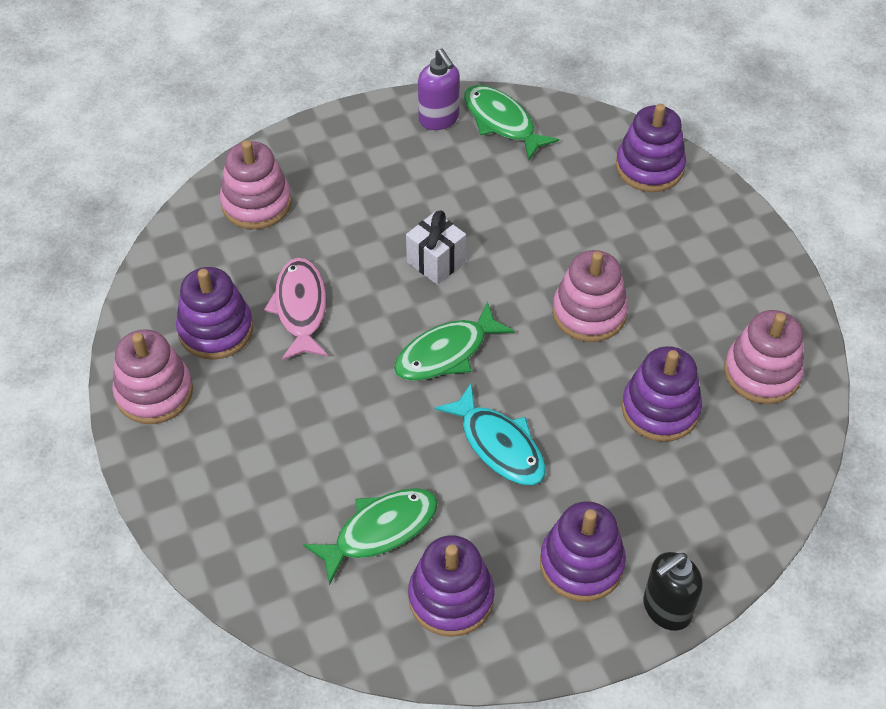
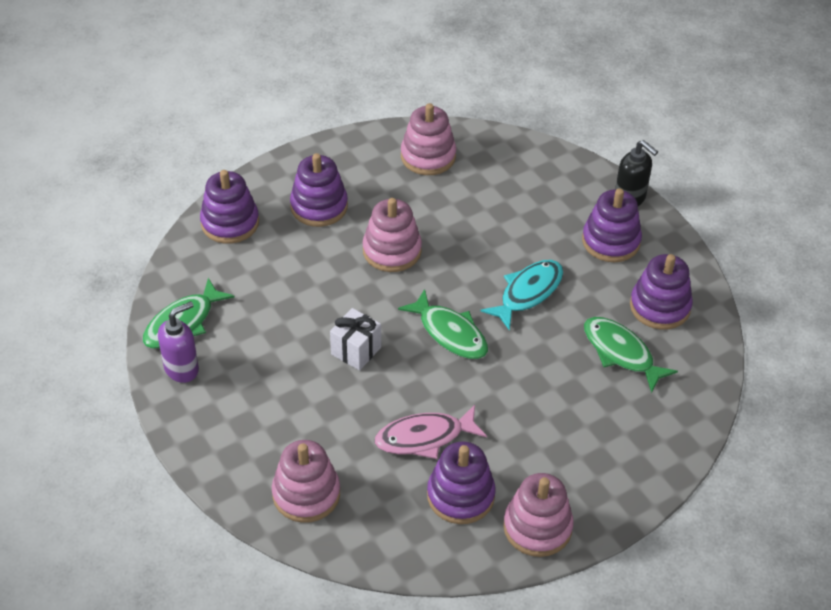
camera: 100 degrees left, 5 degrees down
purple stacking toy [622,346,702,442] -> purple stacking toy moved to [290,153,348,227]

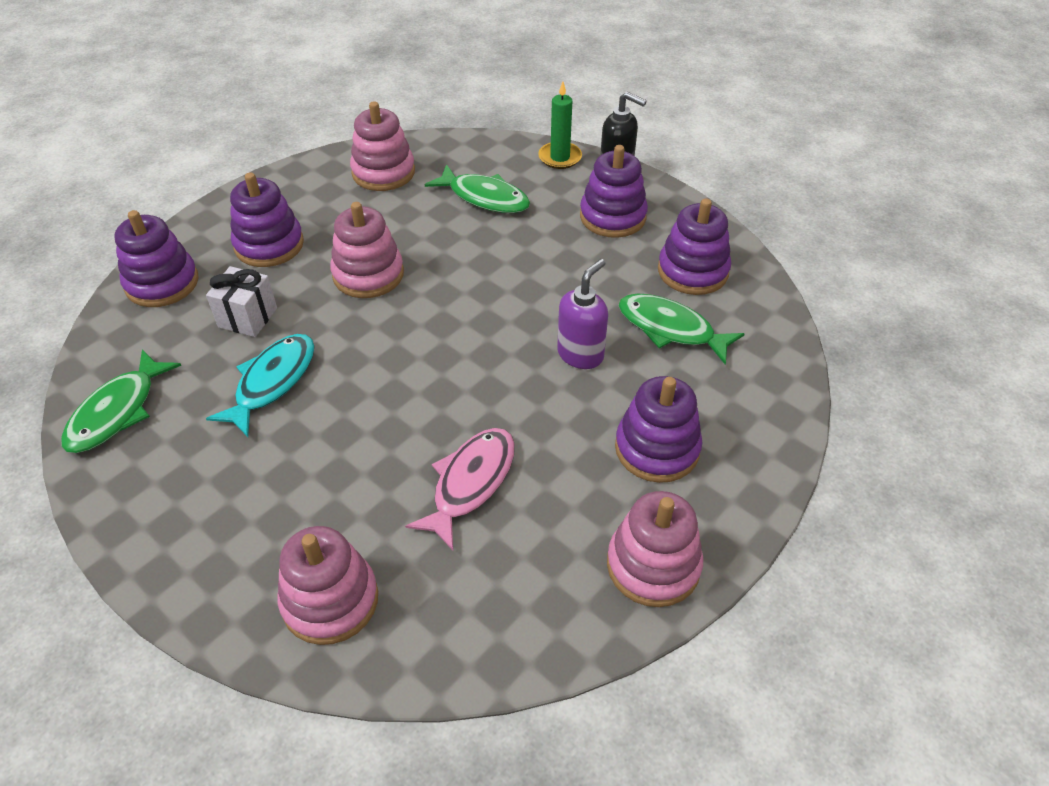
camera: 15 degrees left, 0 degrees up
purple soap dispenser [158,301,199,383] -> purple soap dispenser moved to [557,259,608,369]
white gift [330,308,381,371] -> white gift moved to [206,266,277,337]
pink fish [375,405,487,459] -> pink fish turned 150 degrees clockwise [405,428,515,550]
green fish [398,289,488,359] -> green fish moved to [425,164,530,213]
purple stacking toy [427,441,496,524] -> purple stacking toy moved to [615,376,702,483]
turquoise fish [480,260,563,331] -> turquoise fish moved to [206,334,315,437]
none -> green candle [538,82,582,169]

